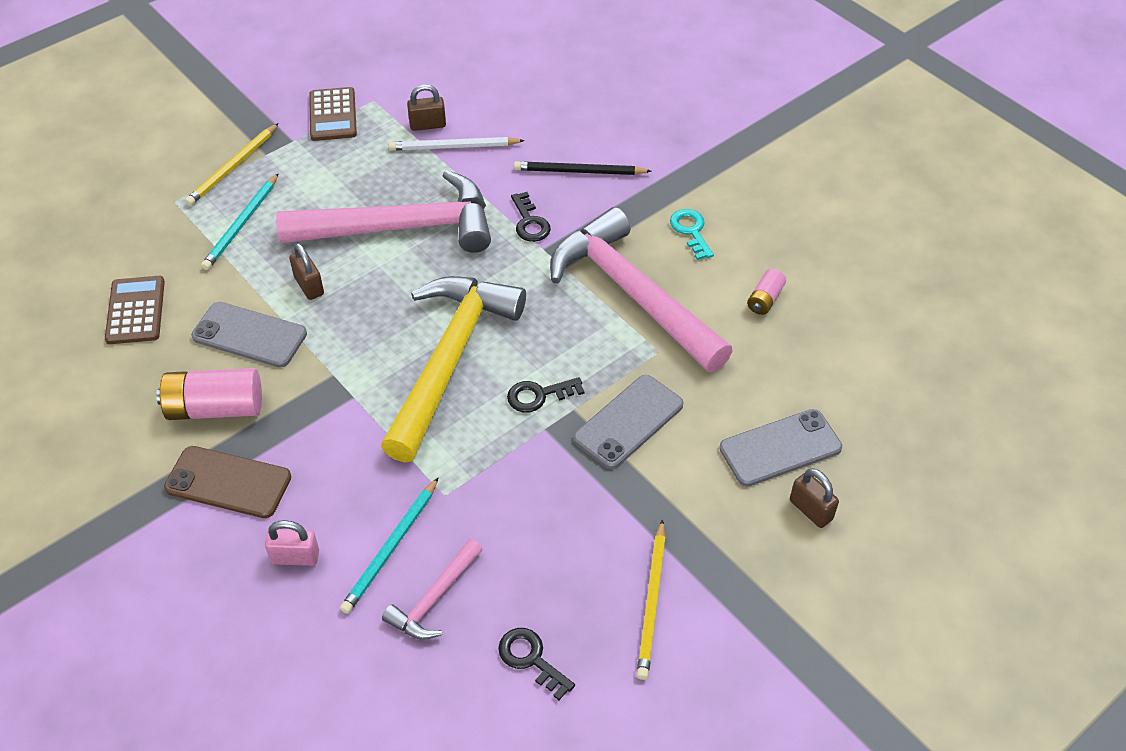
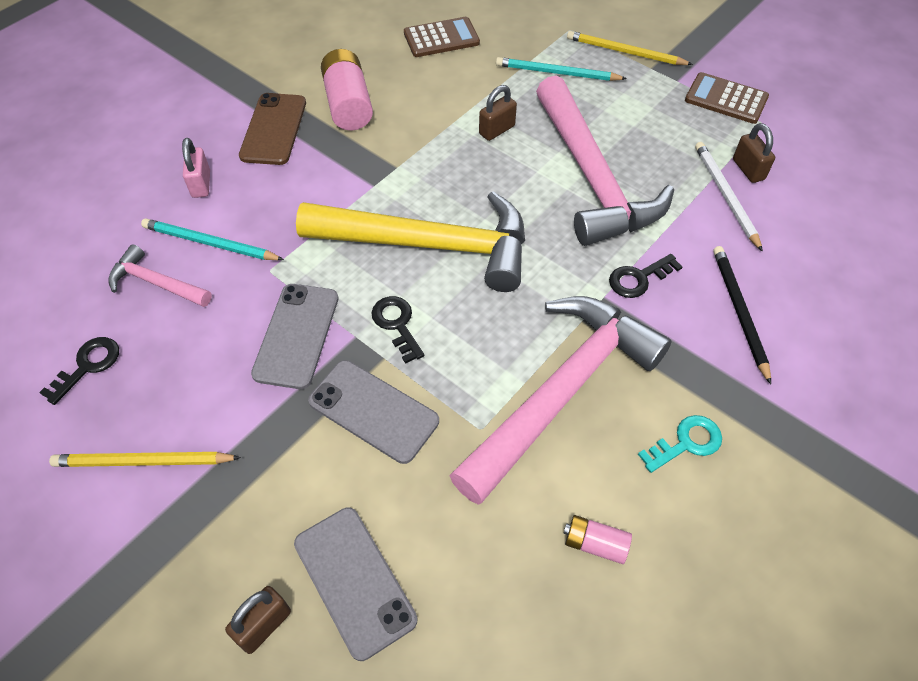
camera: 80 degrees right, 5 degrees up
grey phone [191,302,307,368] -> grey phone moved to [251,284,338,389]
brown calculator [309,87,357,141] -> brown calculator turned 45 degrees clockwise [685,72,769,124]

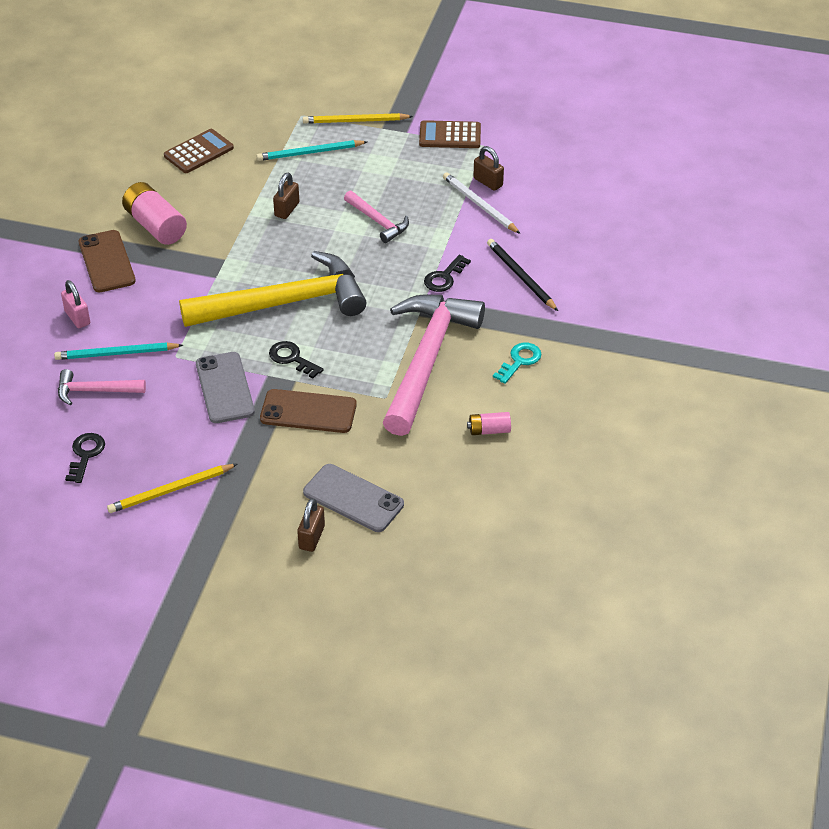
camera: 25 degrees left, 10 degrees down
grey phone [308,360,439,464] -> brown phone [260,389,357,433]
pink hammer [536,75,674,246] -> pink hammer [344,191,409,243], size x0.46

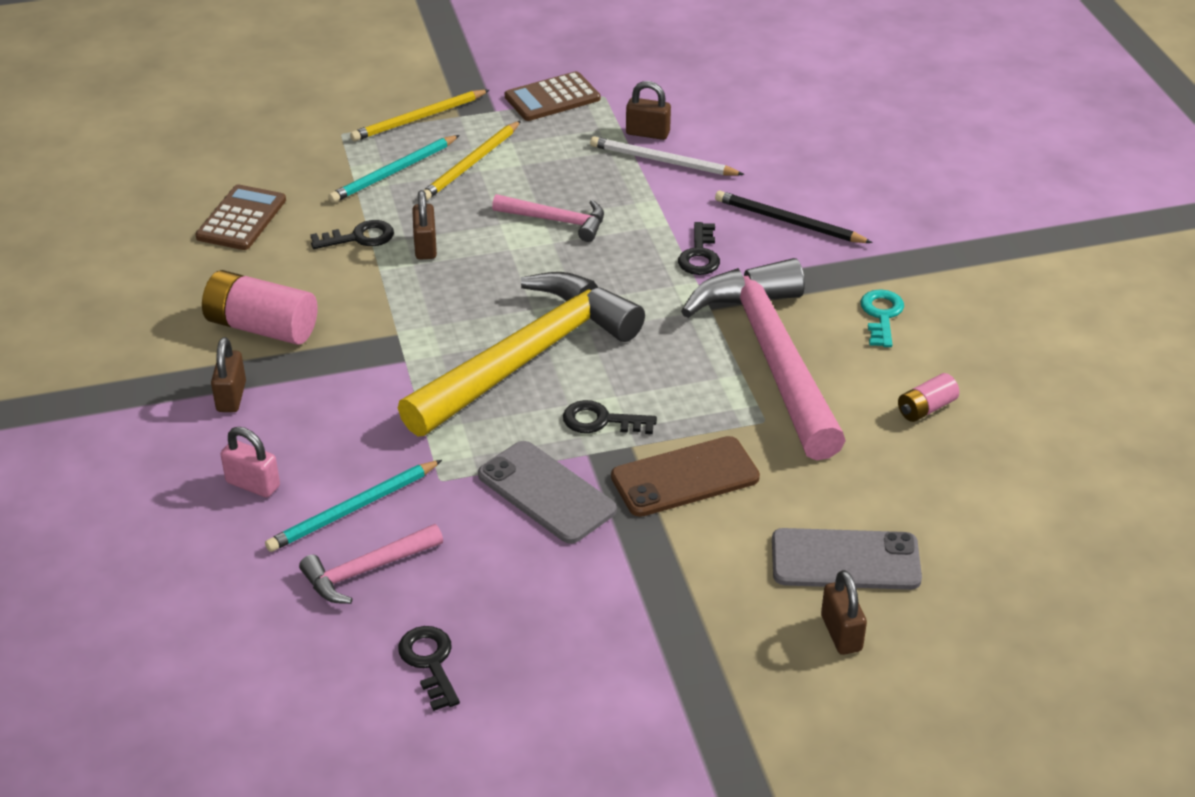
camera: 30 degrees left, 5 degrees down
brown phone [78,230,136,292] -> brown padlock [211,337,246,412]
yellow pencil [107,464,237,513] -> yellow pencil moved to [423,121,521,201]
none -> black key [310,220,394,249]

